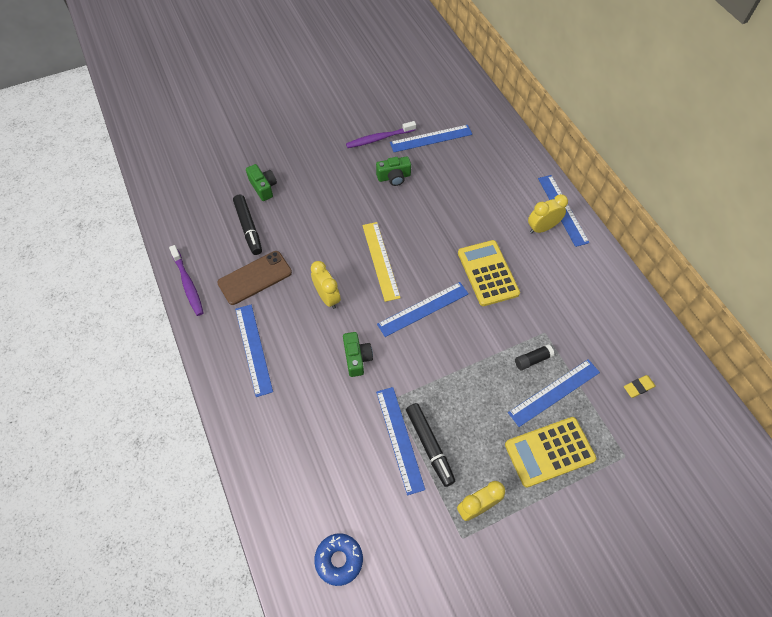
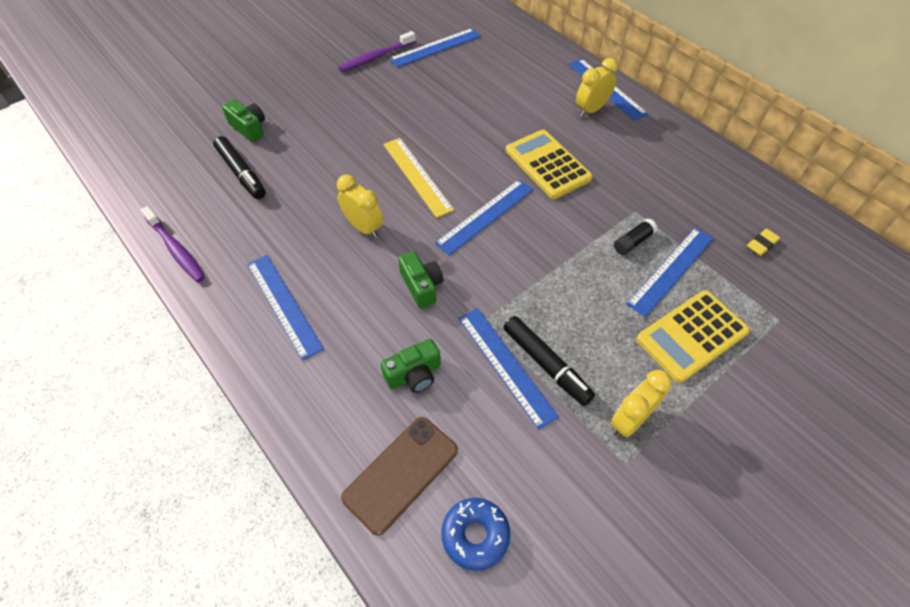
camera: 15 degrees left, 5 degrees down
brown phone [217,251,292,305] -> brown phone moved to [341,417,458,535]
green camera [376,156,411,186] -> green camera moved to [381,339,441,393]

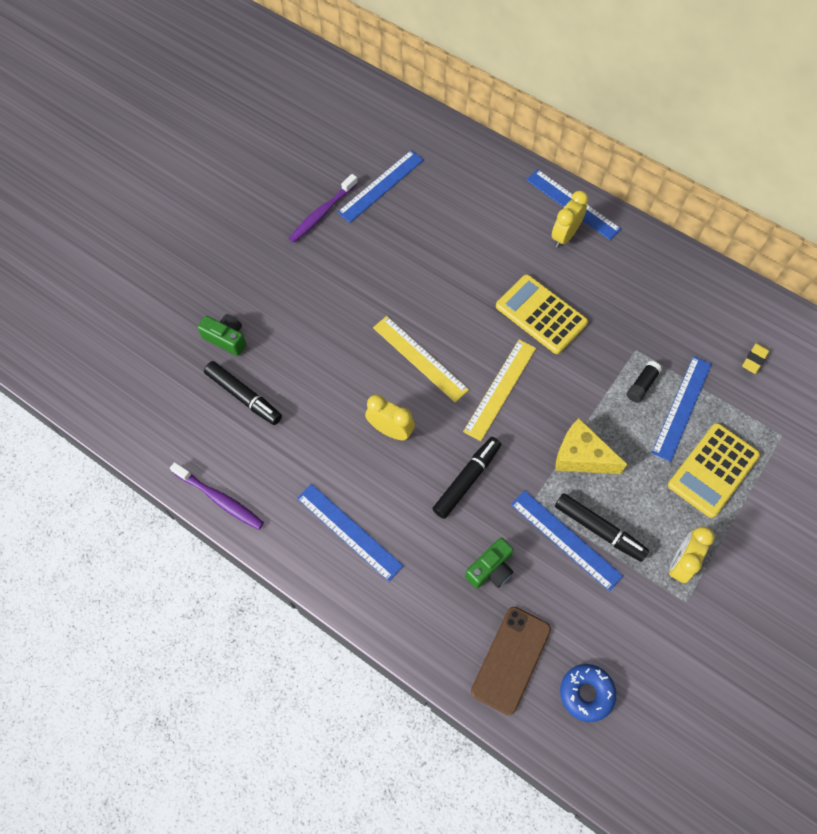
camera: 15 degrees left, 10 degrees up
green camera [398,251,443,308] -> black marker [432,437,501,519]
blue ruler [435,179,534,255] -> yellow ruler [463,339,536,441]
none -> yellow cheese [555,418,627,474]

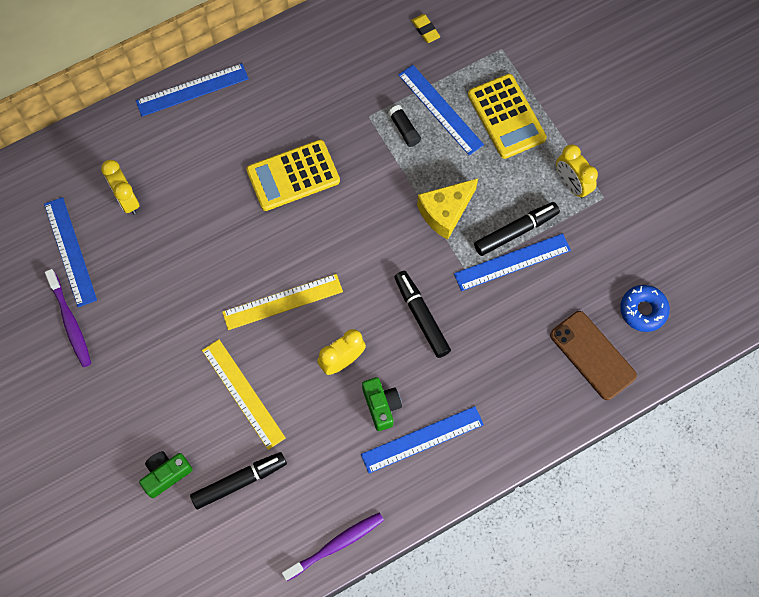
camera: 65 degrees left, 5 degrees up
yellow ruler [463,339,536,441] -> yellow ruler moved to [202,339,286,450]
green camera [465,538,514,588] -> green camera moved to [362,377,402,431]
yellow clock [551,191,589,248] -> yellow clock moved to [101,160,139,215]

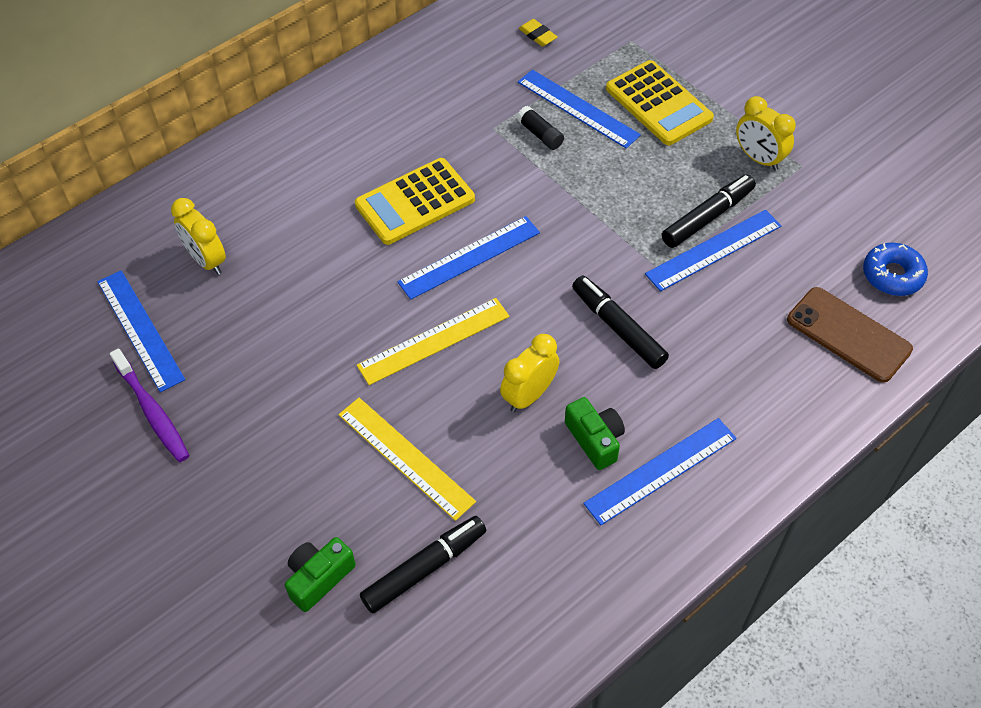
camera: 10 degrees left, 15 degrees down
blue ruler [136,63,249,116] -> blue ruler moved to [397,216,540,300]
purple toothbrush [282,513,384,581] -> none
yellow cheese [417,179,478,240] -> none

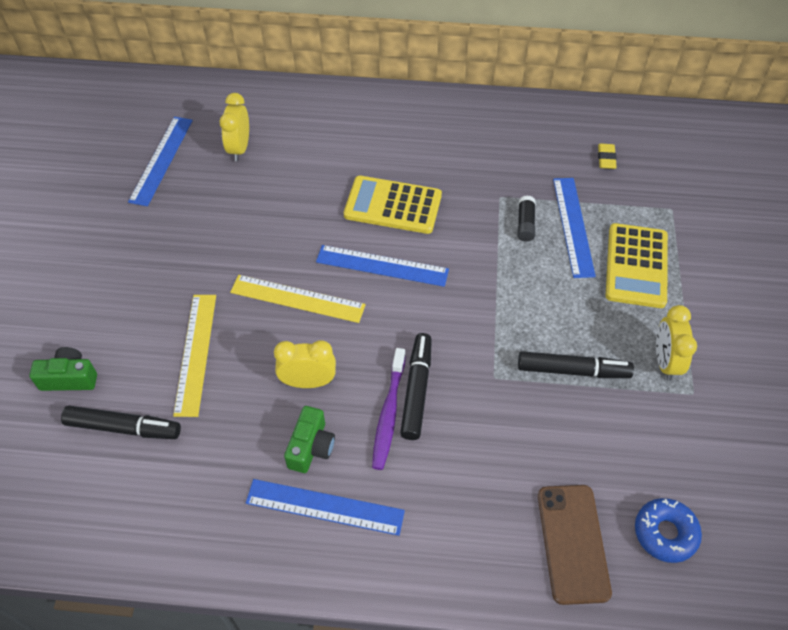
camera: 45 degrees right, 0 degrees up
purple toothbrush [110,348,190,462] -> purple toothbrush moved to [372,348,406,470]
blue ruler [645,210,782,292] -> none

